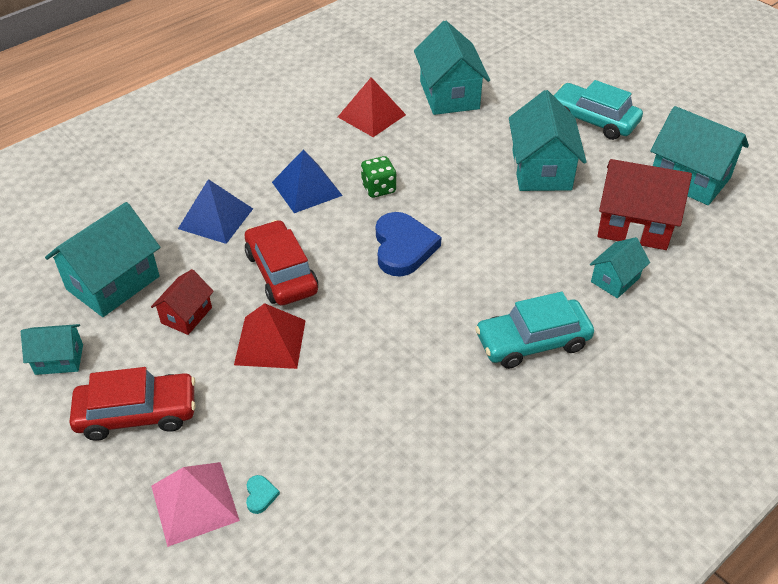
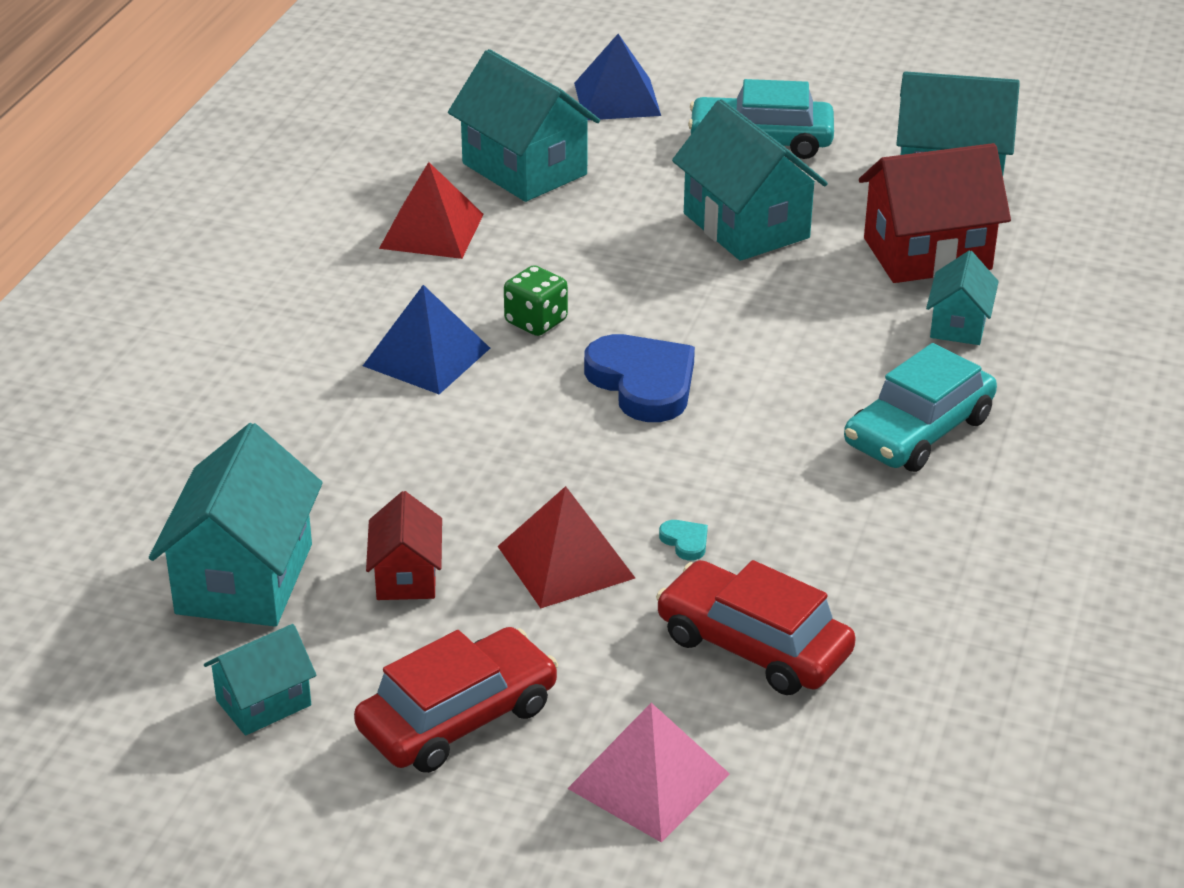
camera: 30 degrees left, 10 degrees down
blue pyramid [178,179,253,244] -> blue pyramid moved to [574,34,661,120]
red car [245,220,318,306] -> red car moved to [656,560,856,695]
turquoise heart [246,475,280,514] -> turquoise heart moved to [659,520,708,561]

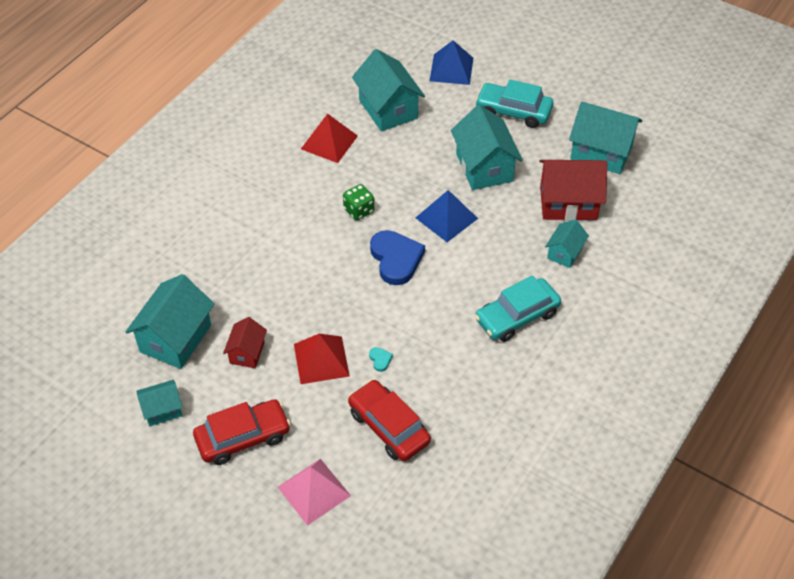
camera: 15 degrees right, 15 degrees up
blue pyramid [363,285,490,394] -> blue pyramid moved to [416,190,478,242]

